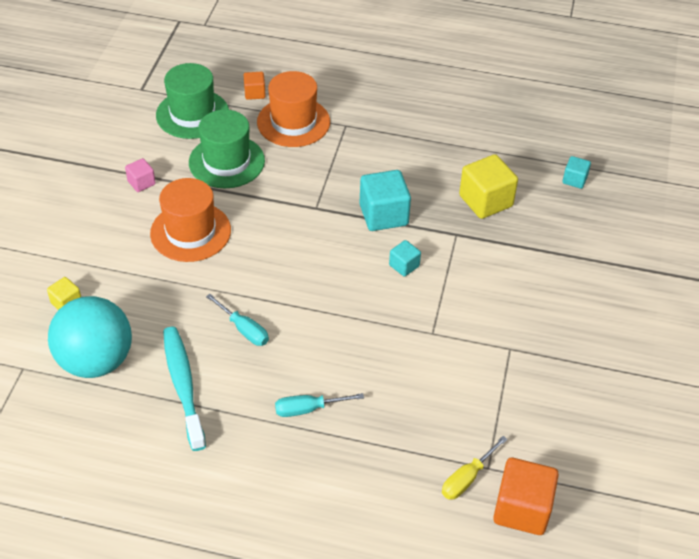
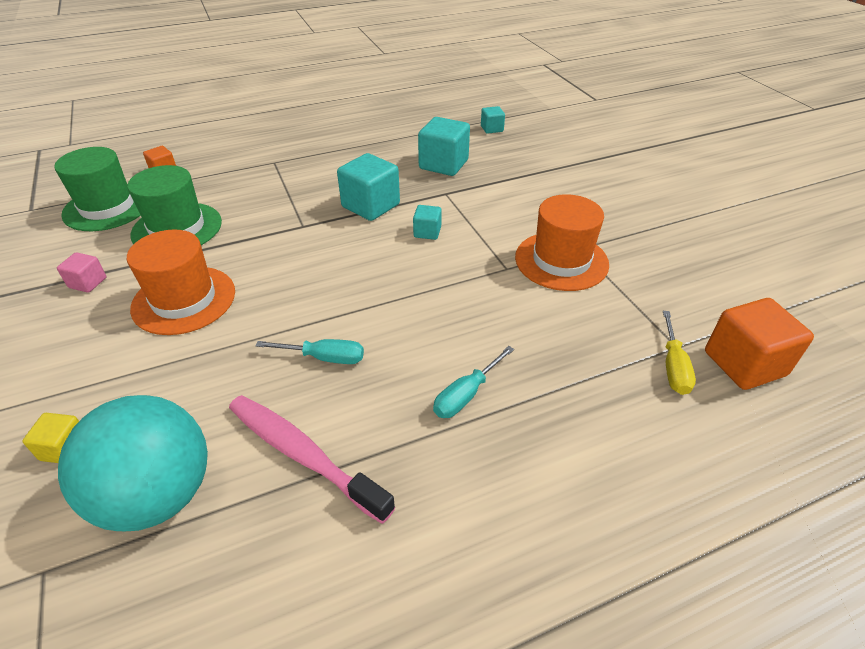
camera: 35 degrees left, 5 degrees down
turquoise toothbrush [163,327,206,451] -> pink toothbrush [229,395,395,524]
orange hat [257,71,330,147] -> orange hat moved to [515,194,609,291]
yellow cube [459,154,518,219] -> turquoise cube [418,117,470,176]

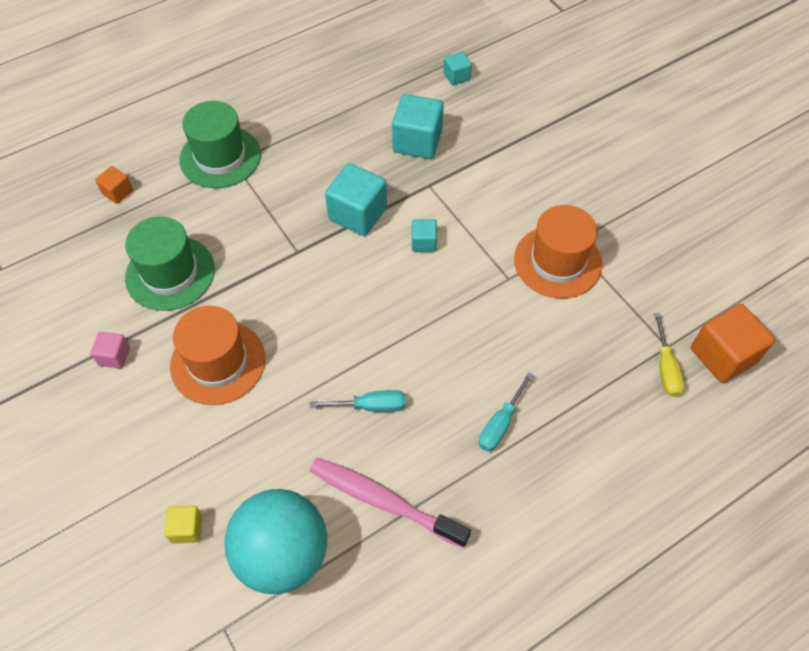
camera: 10 degrees left, 15 degrees up
green hat [54,147,141,231] -> green hat moved to [179,101,261,188]

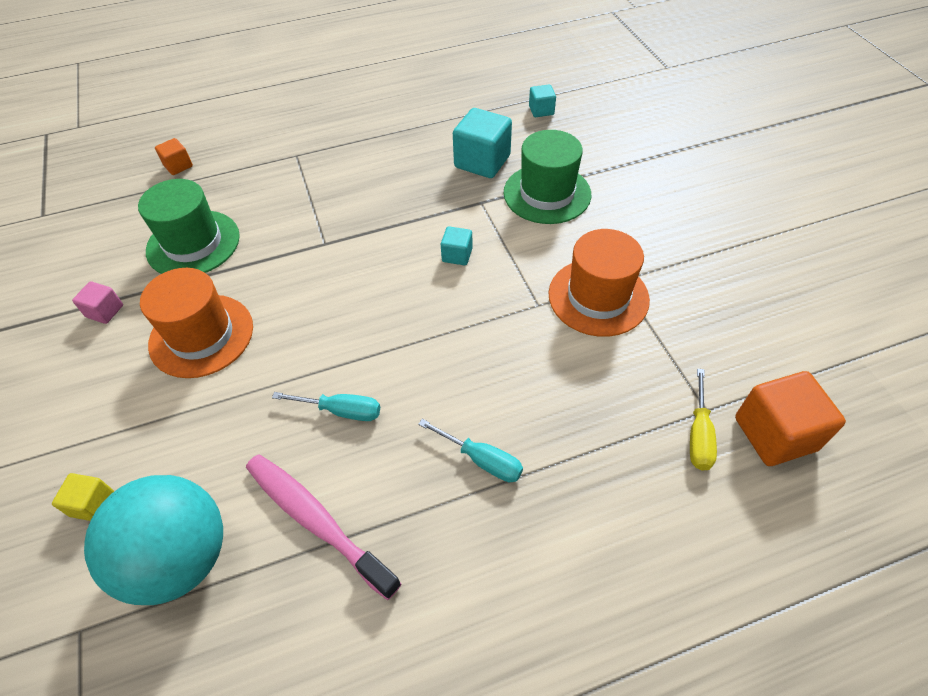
camera: 15 degrees right, 5 degrees down
green hat [179,101,261,188] -> green hat moved to [504,130,591,224]
turquoise cube [325,163,387,236] -> none
turquoise screwdriver [479,372,534,452] -> turquoise screwdriver turned 105 degrees counterclockwise [418,419,523,482]

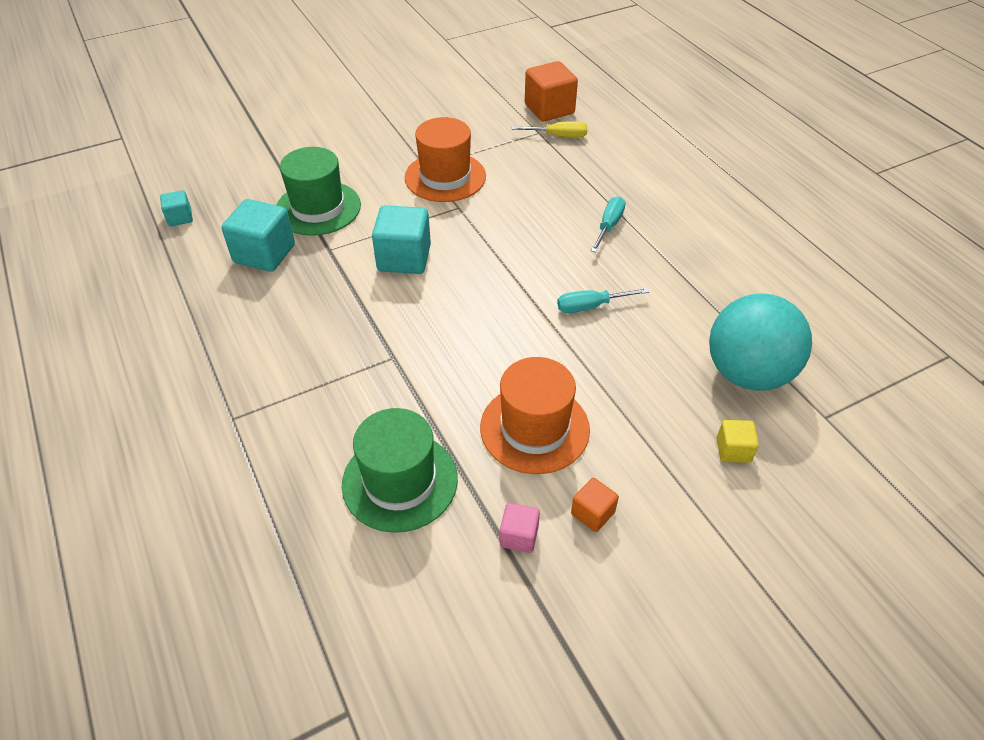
camera: 100 degrees left, 5 degrees down
orange cube [155,138,193,175] -> orange cube moved to [571,478,619,532]
pink toothbrush [246,455,401,600] -> none
turquoise screwdriver [272,392,380,421] -> turquoise screwdriver turned 105 degrees counterclockwise [557,288,649,313]
turquoise cube [441,226,473,265] -> turquoise cube [372,205,431,274], size x1.90

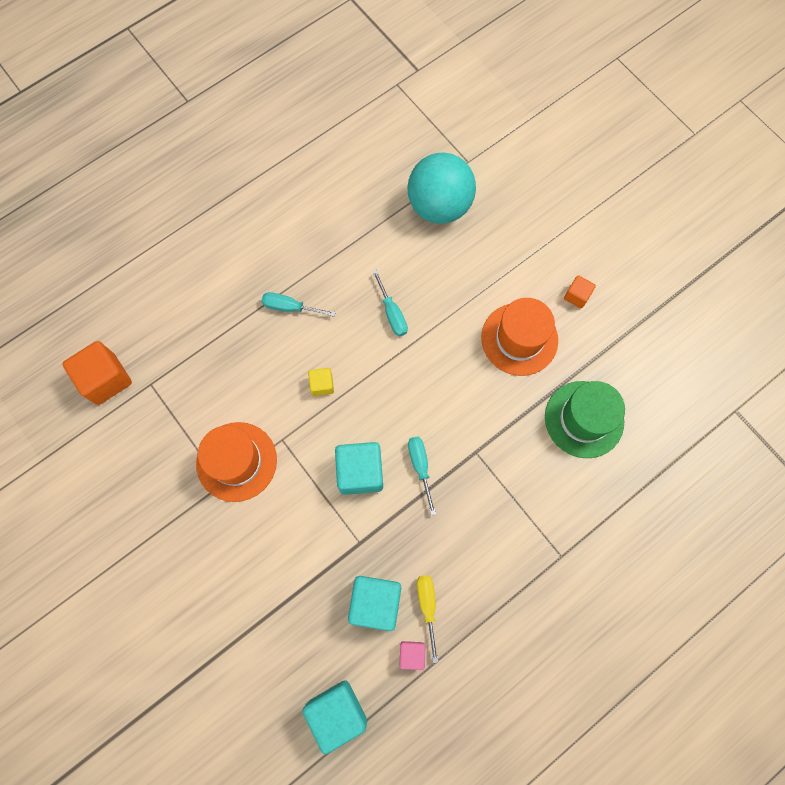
camera: 100 degrees left, 25 degrees up
turquoise cube [160,190,193,226] -> turquoise cube [302,680,367,754], size x1.90
green hat [276,147,361,236] -> none
pink cube [500,503,540,553] -> pink cube moved to [400,641,426,670]
yellow screwdriver [512,121,587,138] -> yellow screwdriver moved to [417,575,438,663]
yellow cube [717,420,759,463] -> yellow cube moved to [308,368,334,396]
none -> turquoise screwdriver [408,437,436,515]

